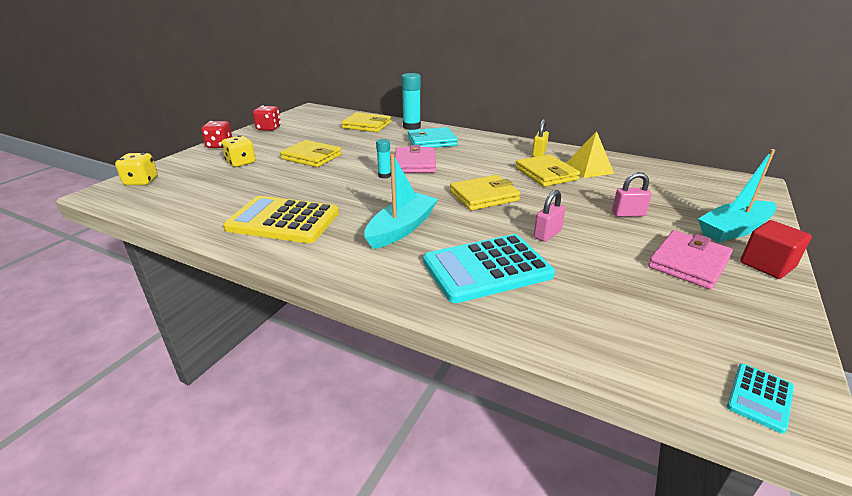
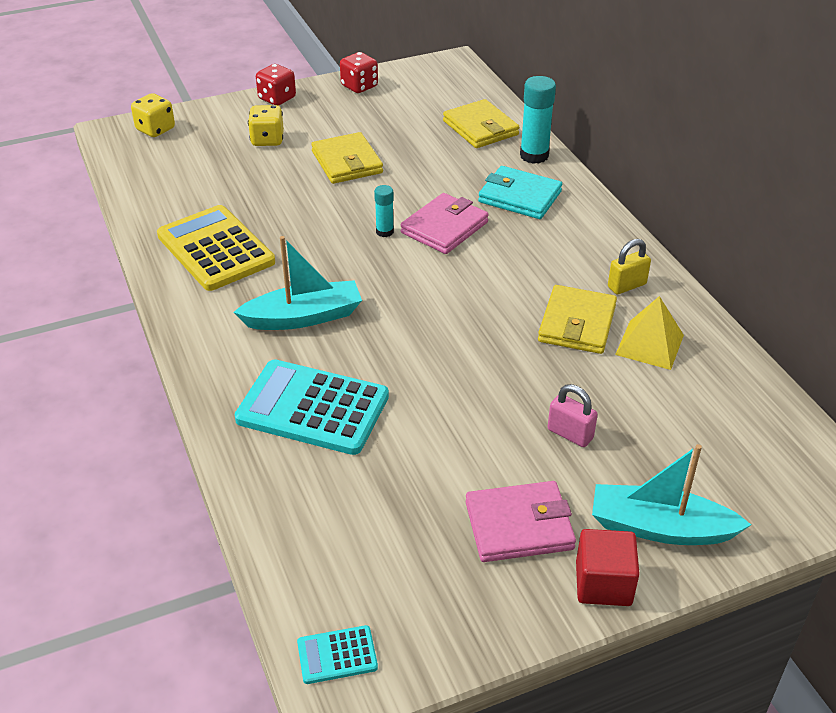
camera: 40 degrees right, 10 degrees up
yellow wallet [450,175,521,210] -> none
pink padlock [534,190,566,242] -> none

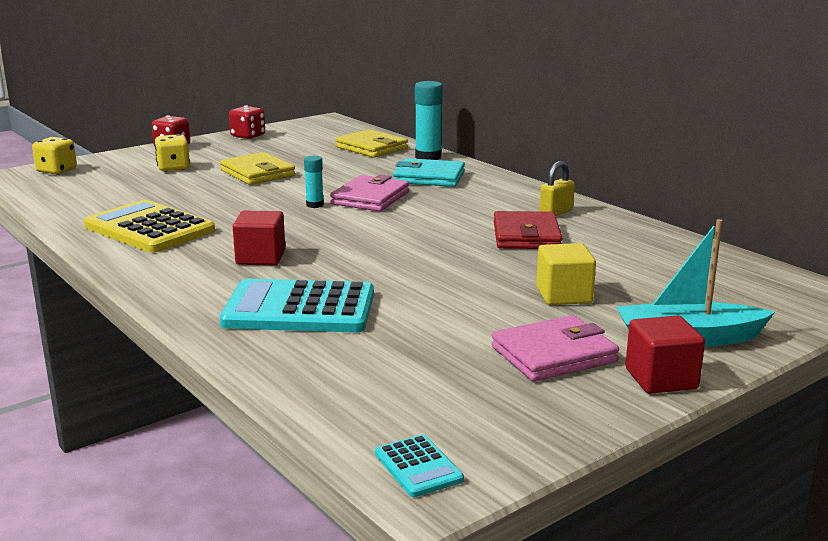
camera: 15 degrees left, 20 degrees down
turquoise boat [233,236,362,330] -> red cube [233,211,285,265]
turquoise calculator [297,625,378,684] -> turquoise calculator turned 90 degrees counterclockwise [375,434,464,497]
yellow wallet [538,285,617,354] -> red wallet [494,211,563,249]
pink padlock [548,384,598,447] -> yellow cube [536,243,596,305]
yellow pyramid [615,296,684,370] -> none

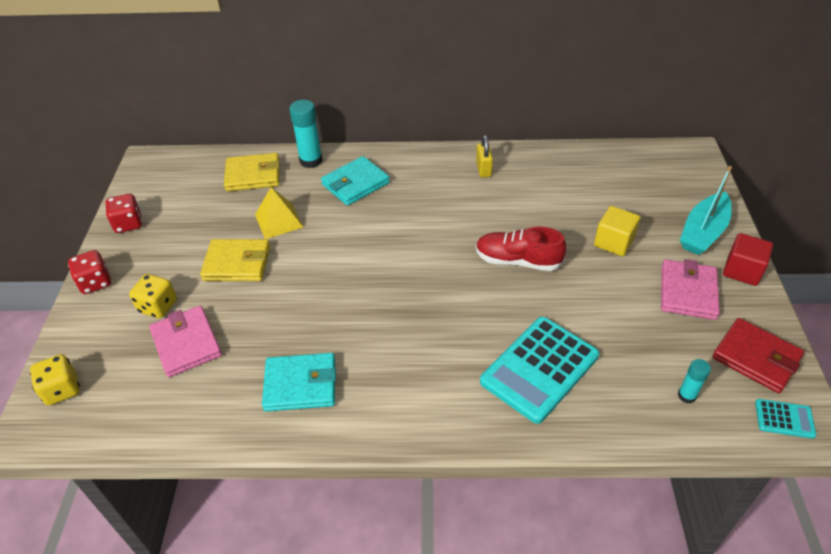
camera: 50 degrees left, 25 degrees up
yellow calculator [84,200,215,253] -> turquoise wallet [262,353,336,412]
red cube [233,211,285,265] -> none
turquoise glue stick [304,156,324,208] -> turquoise glue stick moved to [678,359,711,404]
pink wallet [330,175,409,211] -> pink wallet moved to [149,306,222,377]
red wallet [494,211,563,249] -> red wallet moved to [712,318,804,393]
none -> yellow pyramid [255,187,303,239]
none -> red shoe [476,226,566,271]

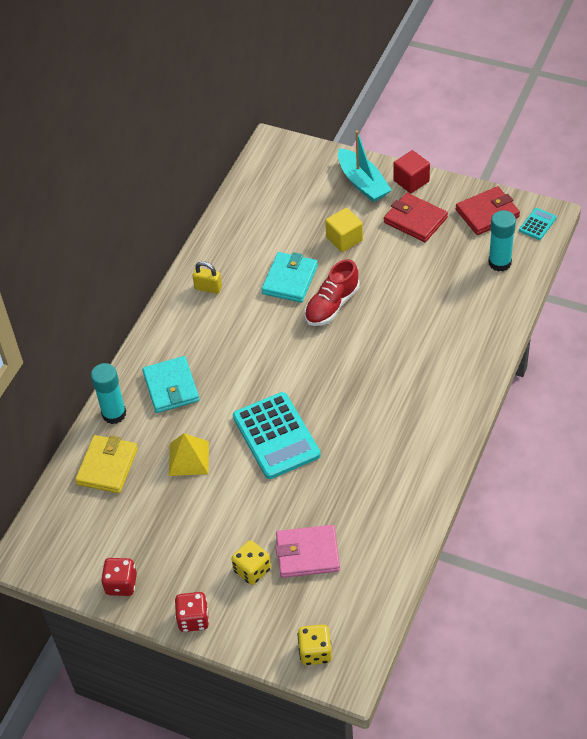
camera: 65 degrees left, 5 degrees up
yellow wallet [200,239,270,281] -> none
turquoise wallet [262,353,336,412] -> turquoise wallet moved to [262,252,318,303]
turquoise calculator [480,317,599,424] -> turquoise calculator moved to [233,392,321,479]
pink wallet [661,259,720,320] -> red wallet [384,193,448,242]
turquoise glue stick [678,359,711,404] -> turquoise glue stick [488,210,516,272], size x1.76

